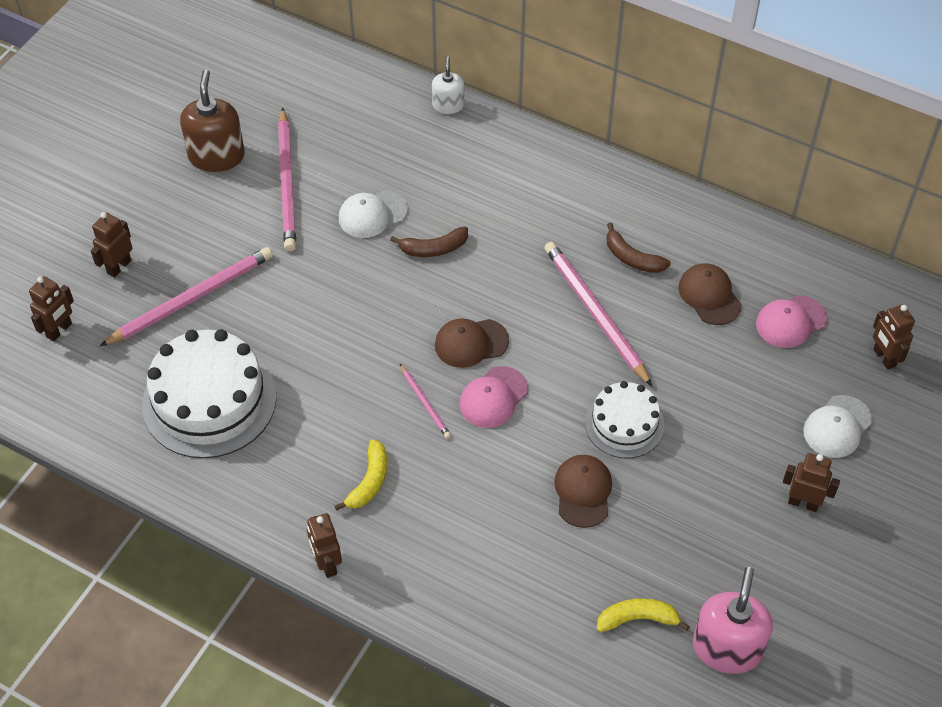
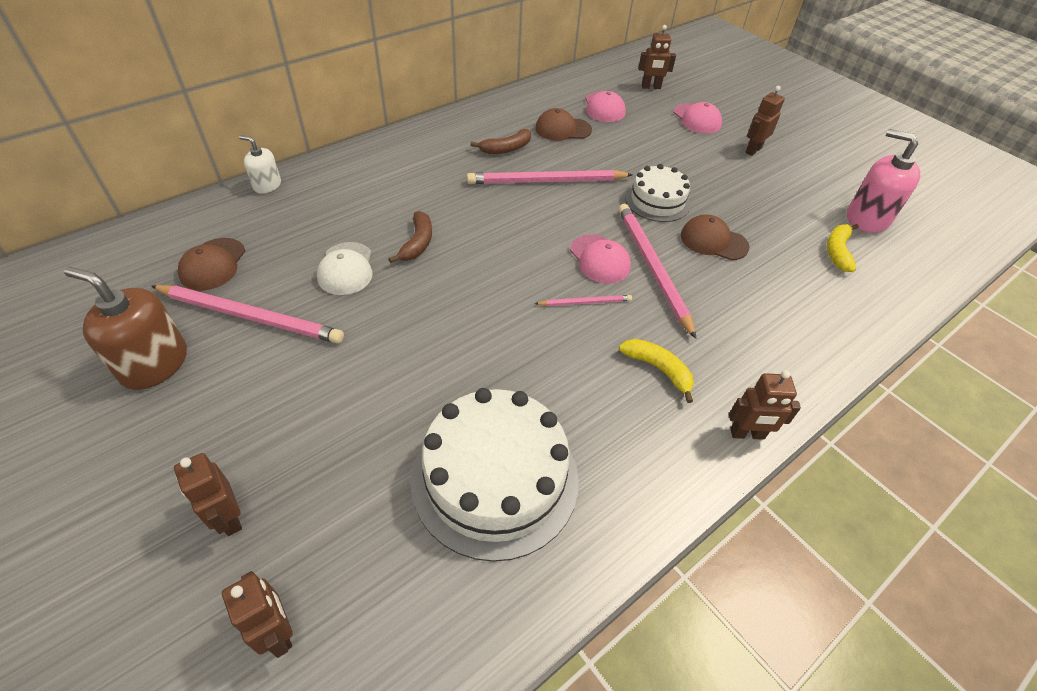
camera: 70 degrees left, 5 degrees down
pink pencil [100,247,273,346] -> pink pencil moved to [618,204,696,339]
brown cap [435,318,509,368] -> brown cap moved to [178,238,245,291]
white cap [803,395,872,458] -> pink cap [673,102,722,134]

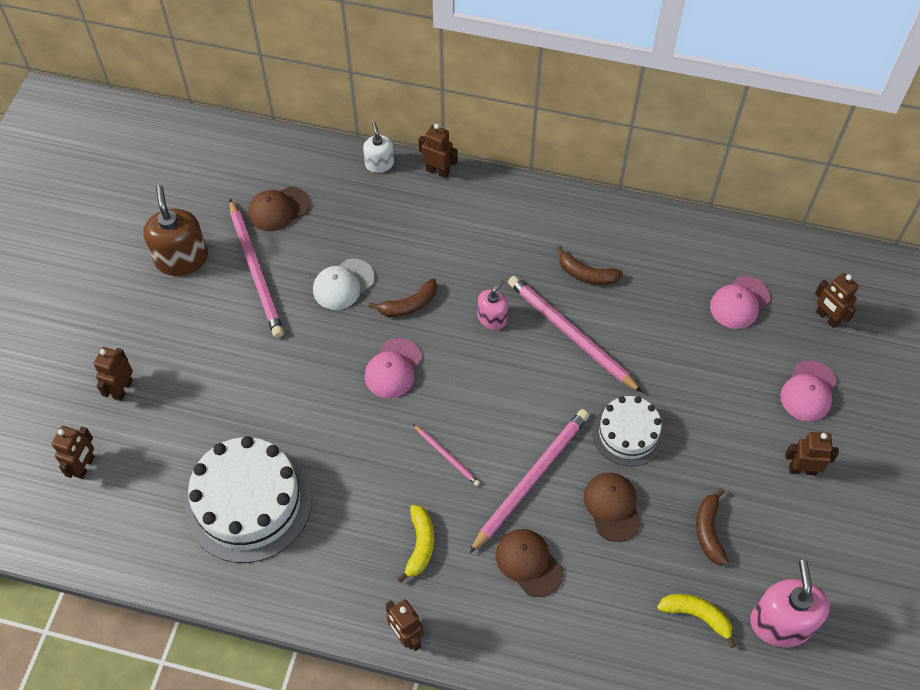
camera: 55 degrees right, 10 degrees up
brown cap [535,108,592,141] -> brown cap moved to [496,529,563,597]
pink cap [570,235,631,283] -> pink cap moved to [365,338,422,398]
yellow banana [827,224,859,272] -> yellow banana turned 45 degrees clockwise [657,594,736,648]
none -> brown robot [419,124,458,178]
none -> pink soap dispenser [478,280,508,330]
none -> brown banana [696,488,729,565]

